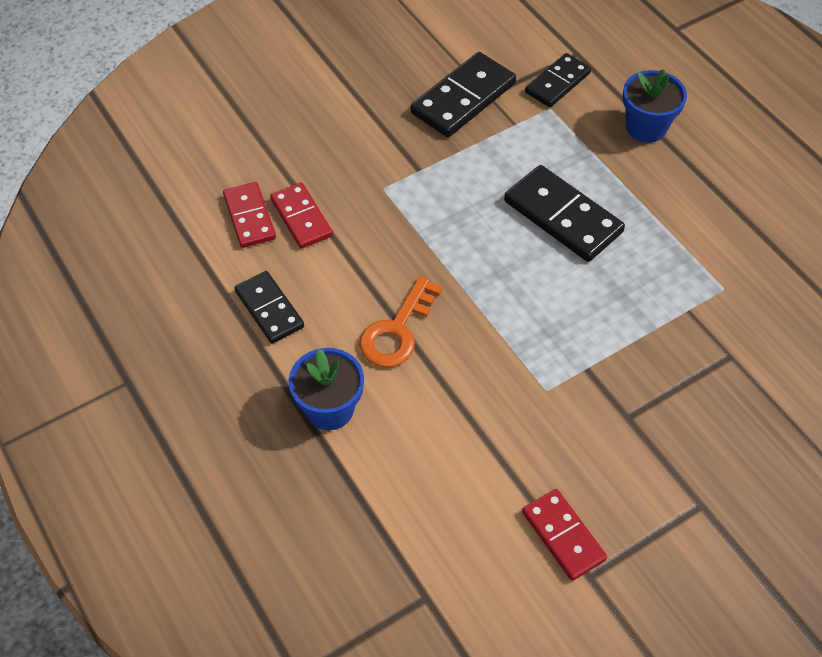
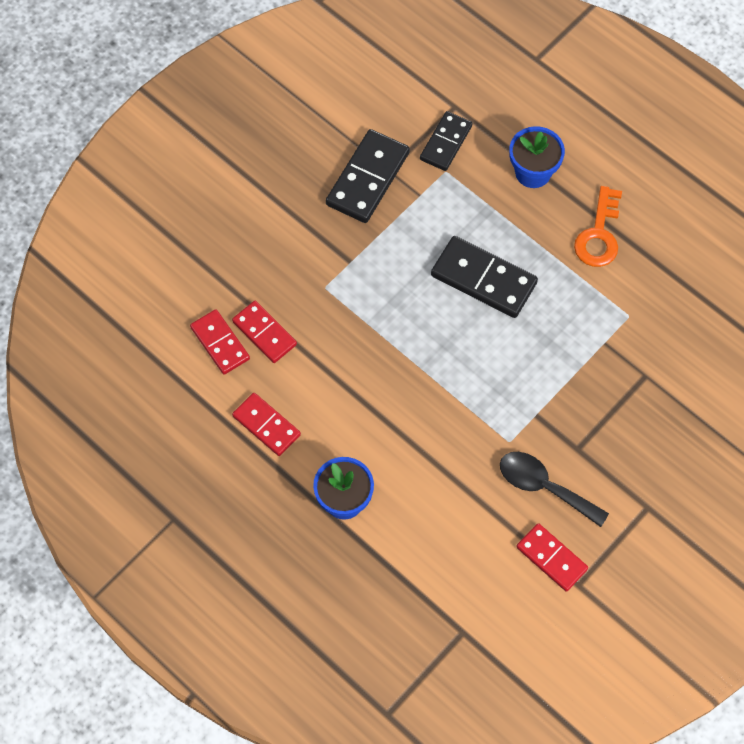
camera: 15 degrees left, 10 degrees up
black domino [234,271,304,344] -> red domino [232,393,301,456]
orange key [359,276,443,367] -> orange key moved to [574,186,622,267]
none -> black spoon [500,452,609,527]

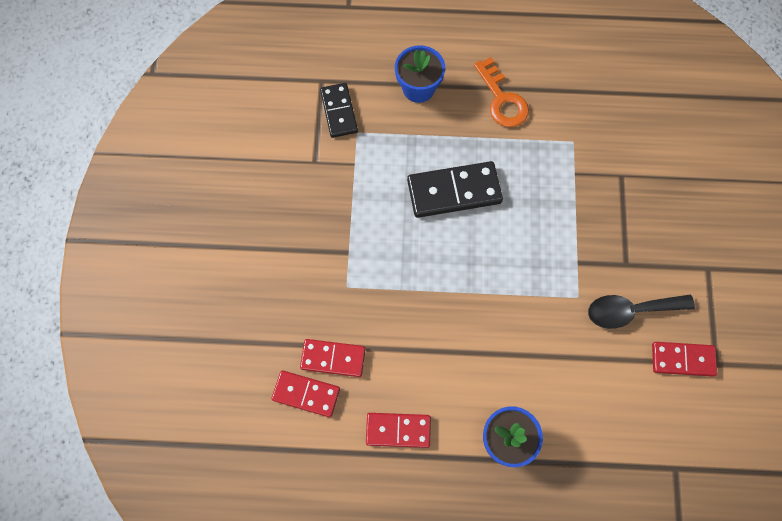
camera: 40 degrees left, 5 degrees up
black domino [326,129,410,223] -> none

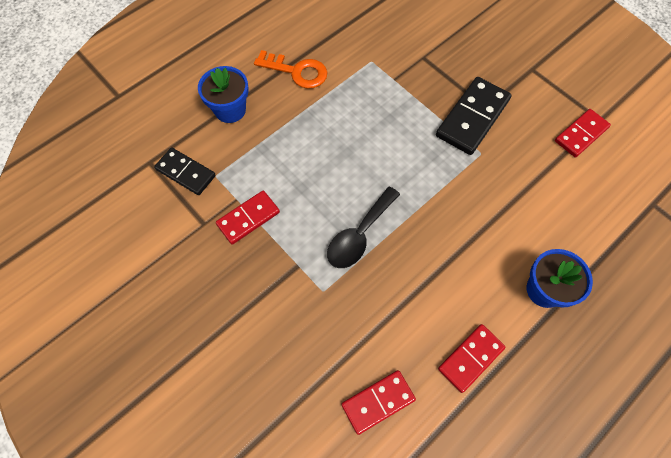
camera: 45 degrees left, 5 degrees down
red domino [300,339,366,377] -> red domino moved to [216,191,280,245]
black domino [407,161,503,218] -> black domino moved to [436,77,512,155]
black spoon [588,294,695,329] -> black spoon moved to [327,187,400,268]

